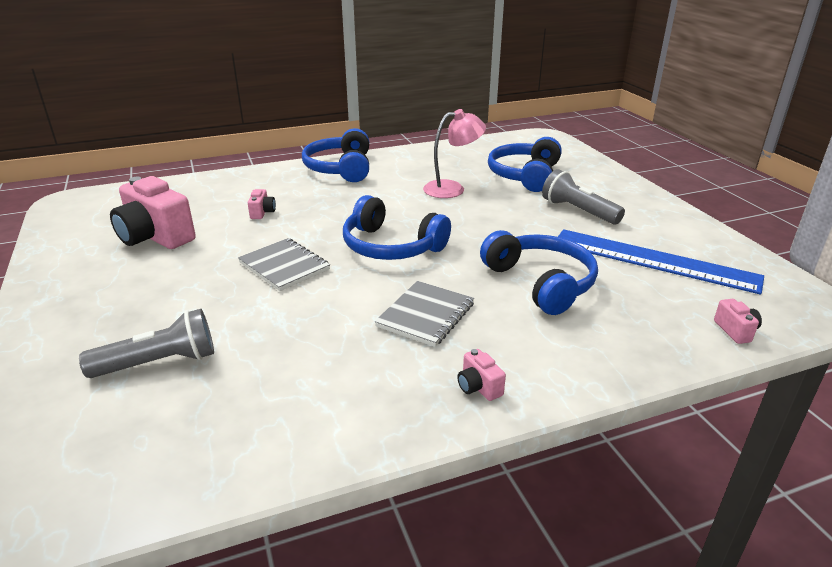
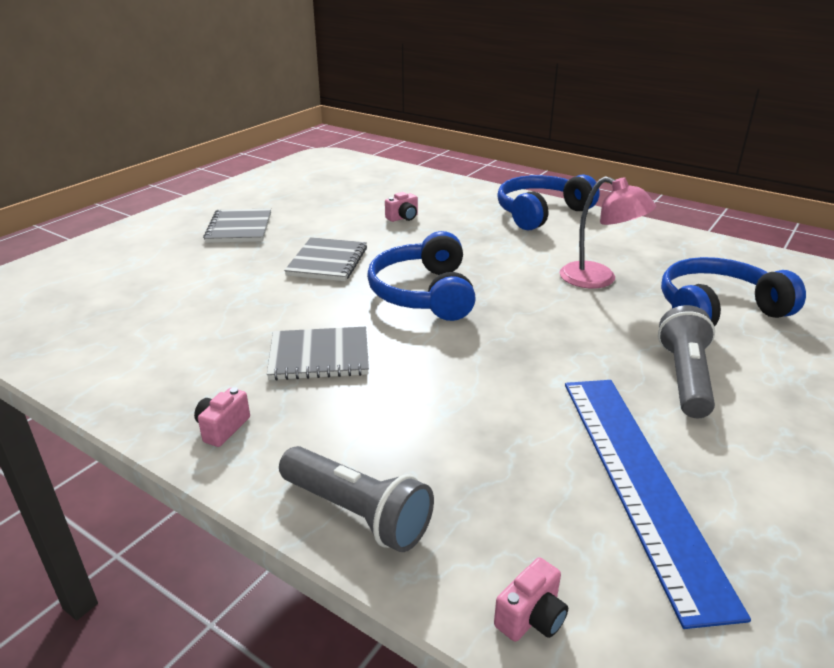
camera: 55 degrees right, 0 degrees up
grey flashlight [79,309,214,378] -> grey flashlight moved to [279,446,434,552]
pink camera [110,176,196,249] -> none
blue headphones [480,230,598,315] -> none
none -> grey notebook [203,208,271,243]

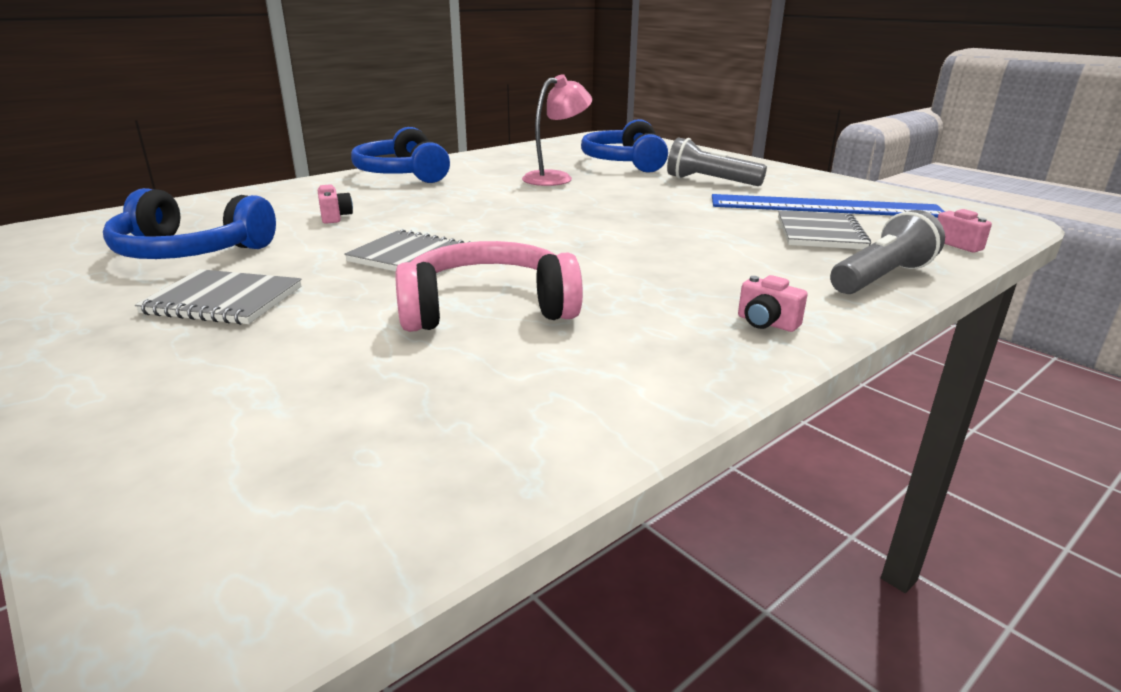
camera: 75 degrees left, 5 degrees down
grey notebook [267,327,369,380] -> grey notebook moved to [778,210,871,249]
blue headphones [367,231,476,321] -> blue headphones moved to [103,188,276,259]
none -> pink headphones [395,241,583,332]

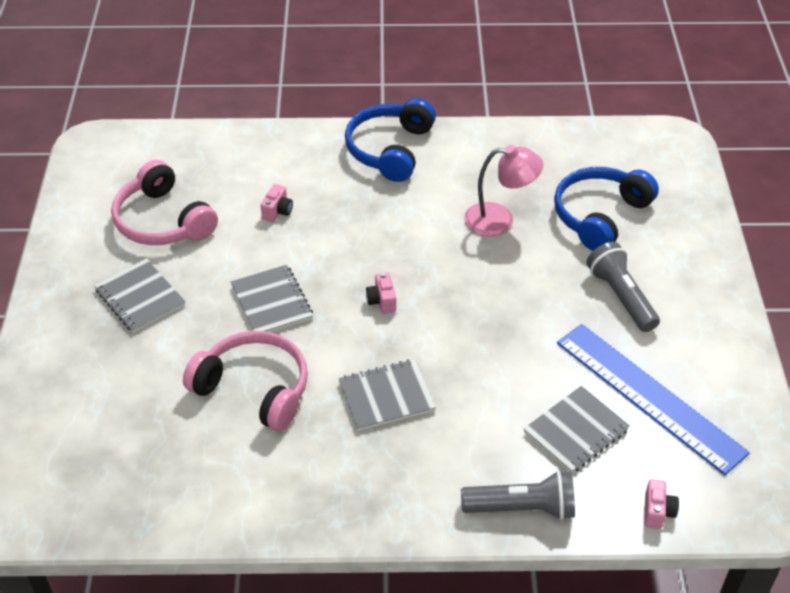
camera: 40 degrees right, 20 degrees up
blue headphones [103,188,276,259] -> pink headphones [111,160,218,245]
pink camera [738,275,808,332] -> pink camera moved to [366,272,396,314]
none -> grey notebook [339,359,436,431]

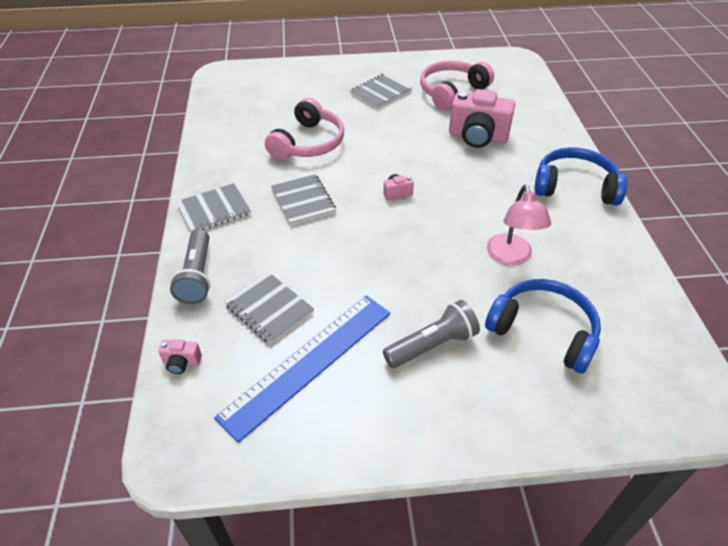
camera: 85 degrees right, 0 degrees up
grey notebook [231,265,313,332] -> grey notebook moved to [176,183,251,232]
pink camera [260,184,293,222] -> pink camera [449,89,515,148], size x2.31

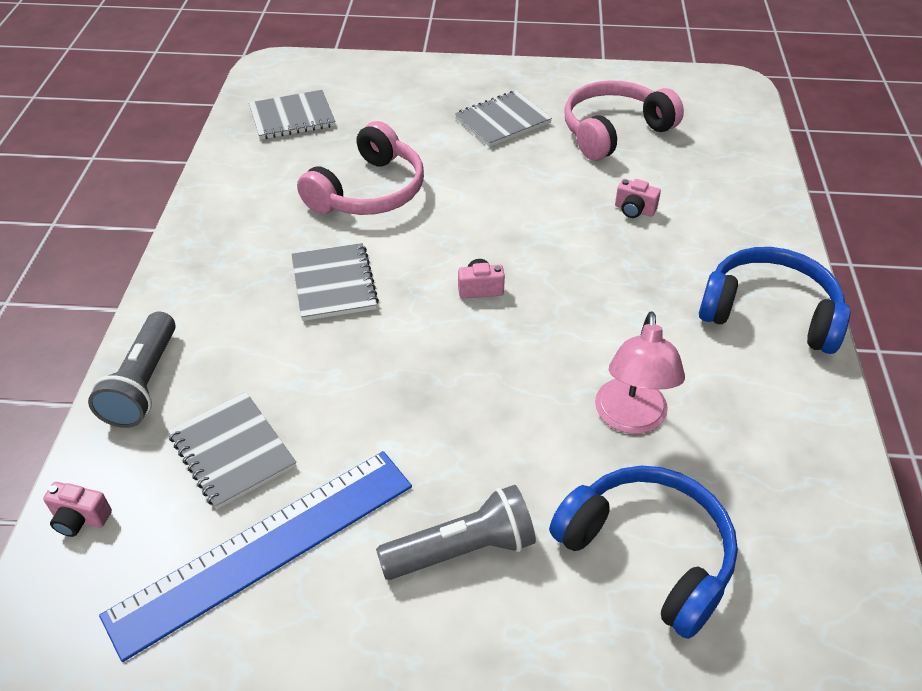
camera: 10 degrees right, 0 degrees up
grey notebook [176,183,251,232] -> grey notebook moved to [249,90,336,140]
pink camera [449,89,515,148] -> pink camera [615,179,661,218], size x0.43

